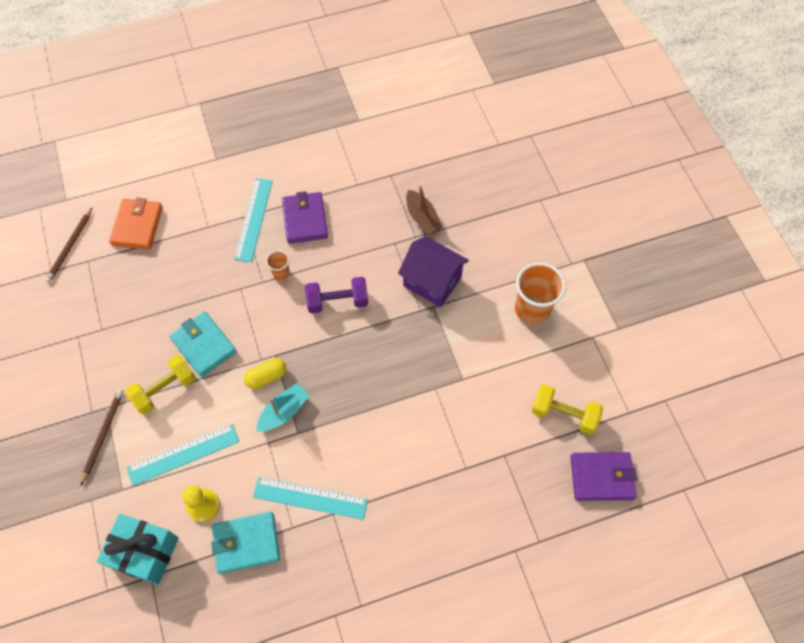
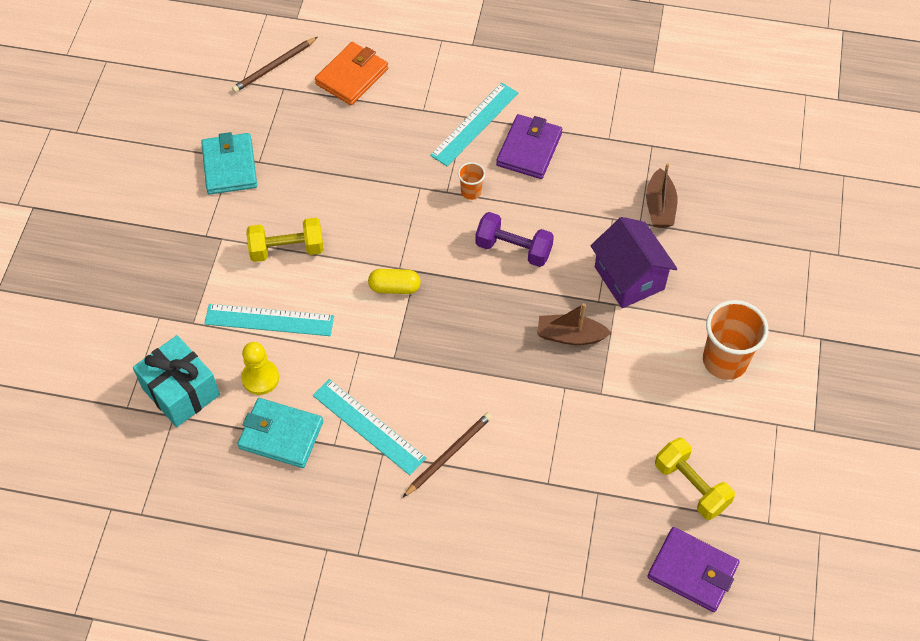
camera: 30 degrees right, 5 degrees down
brown pencil [81,389,124,485] -> brown pencil moved to [403,412,492,497]
turquoise wallet [170,311,237,377] -> turquoise wallet moved to [201,132,257,194]
turquoise boat [256,383,309,432] -> none
none -> brown boat [537,303,611,345]

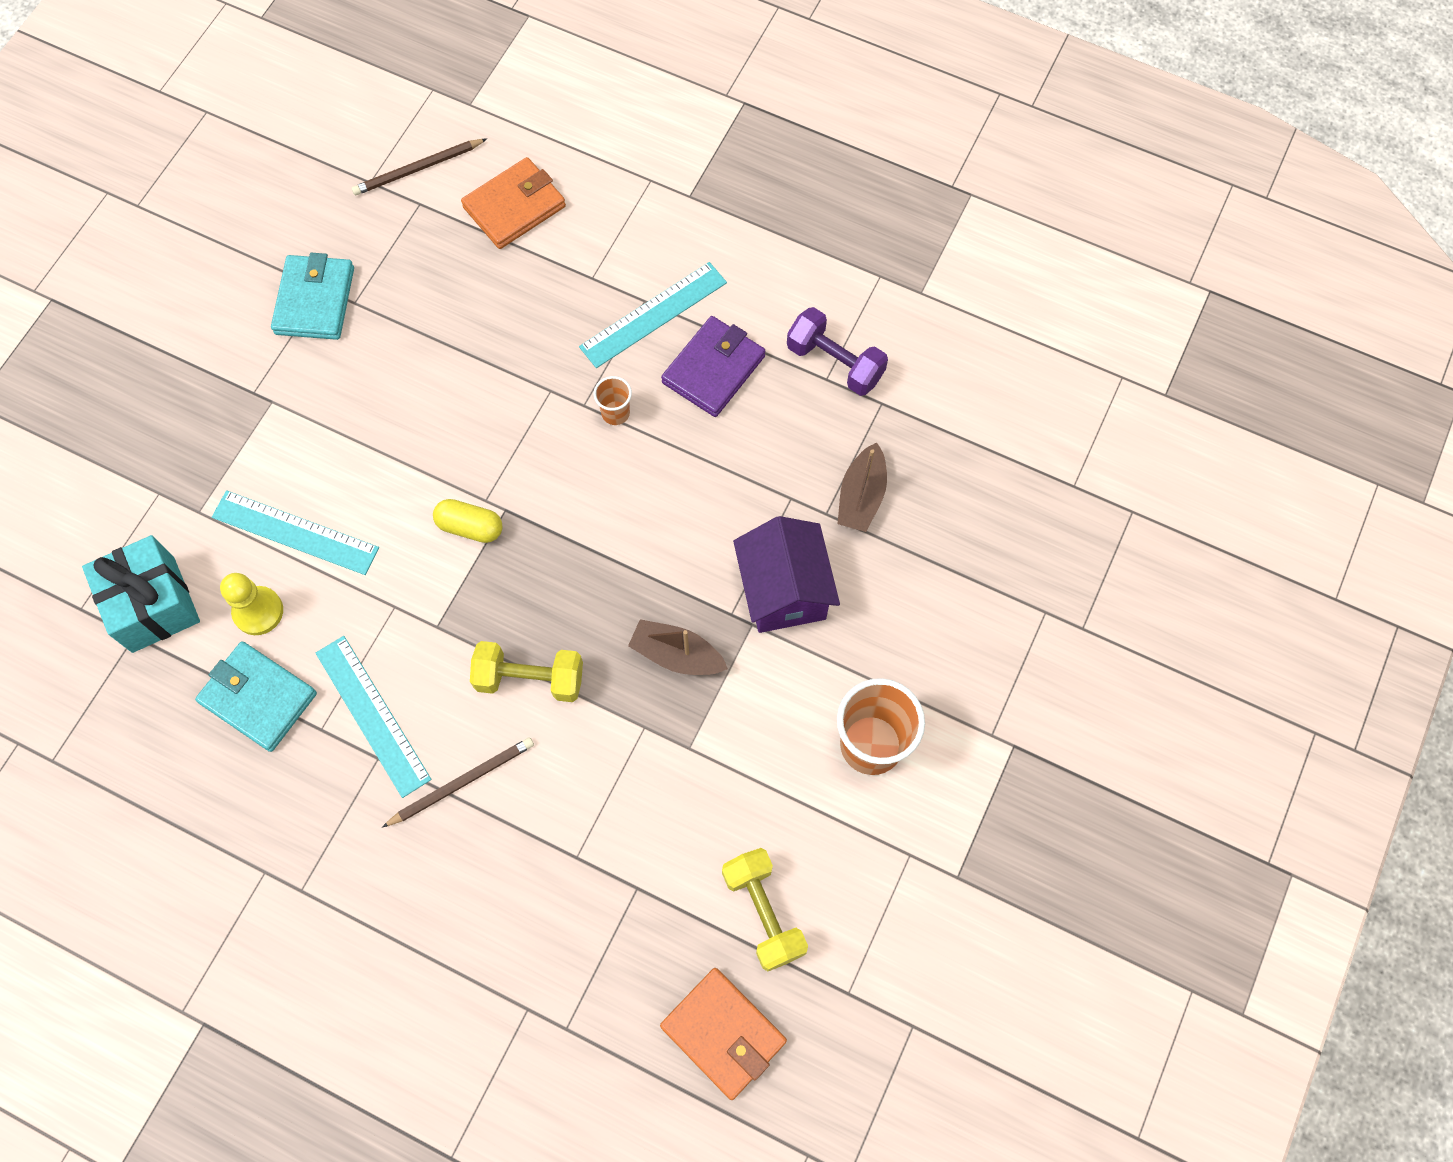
camera: 15 degrees right, 10 degrees up
yellow dumbbell [247,218,324,262] -> yellow dumbbell moved to [470,641,583,702]
purple dumbbell [475,212,554,267] -> purple dumbbell moved to [787,307,888,396]
purple wallet [647,527,740,612] -> orange wallet [660,968,787,1100]

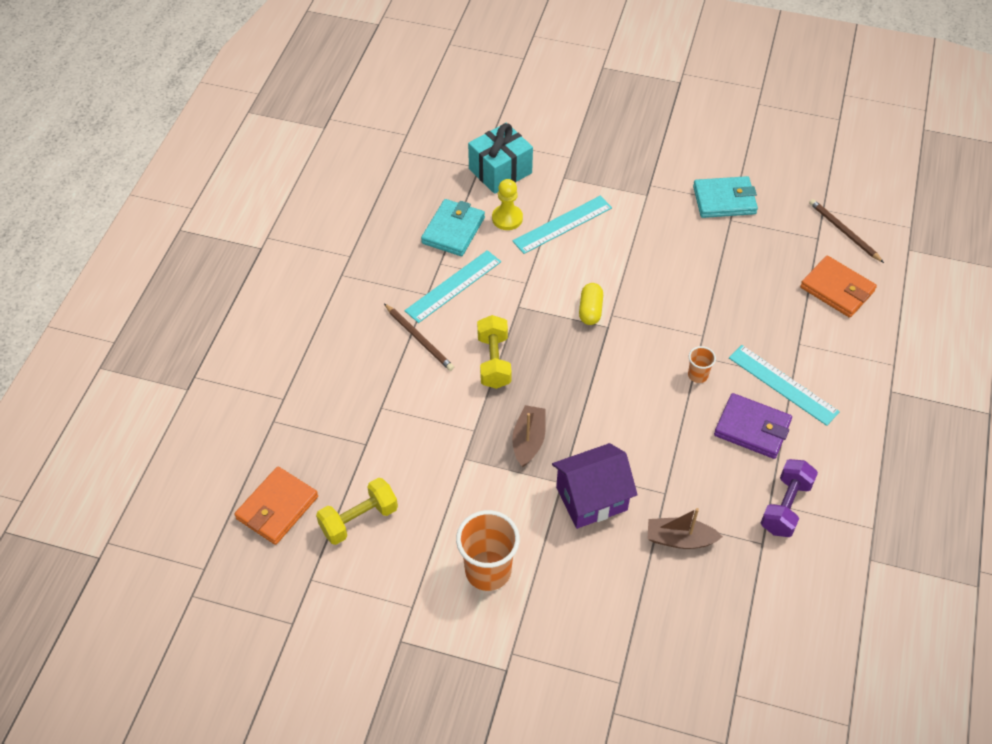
camera: 80 degrees right, 15 degrees down
turquoise ruler [212,490,379,575] -> turquoise ruler turned 45 degrees clockwise [512,196,612,254]

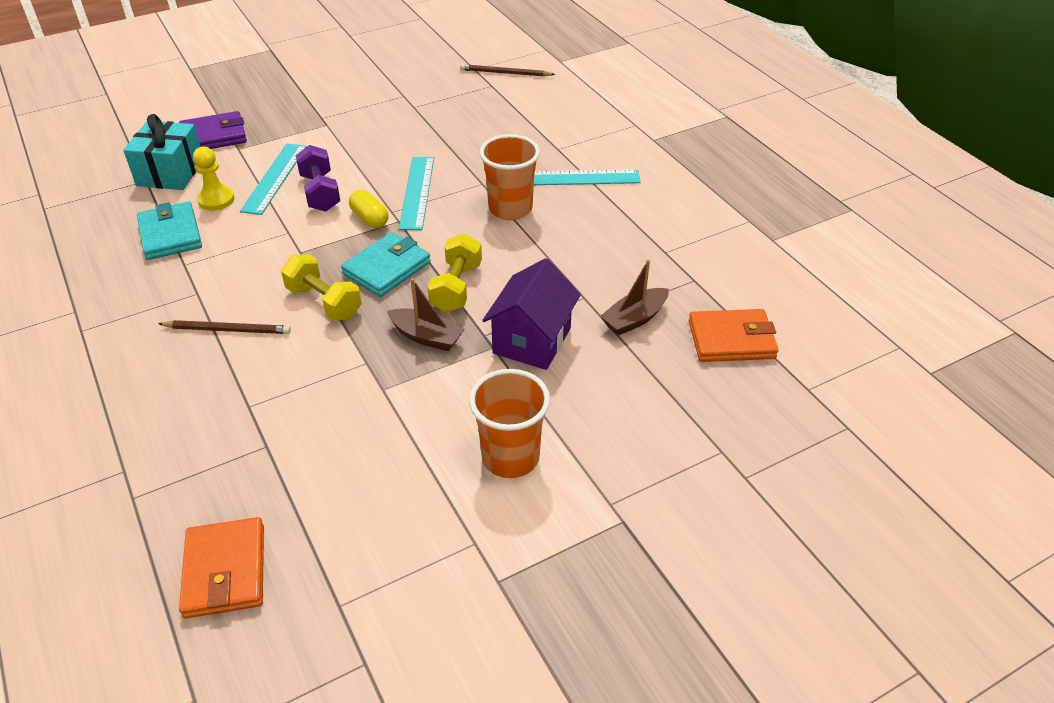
camera: 45 degrees left, 10 degrees down
yellow dumbbell [316,478,398,545] -> yellow dumbbell moved to [428,234,482,312]
turquoise ruler [404,250,501,323] -> turquoise ruler moved to [399,157,434,230]
brown boat [512,405,546,467] -> brown boat turned 150 degrees clockwise [387,278,465,351]
orange cup [688,346,716,383] -> orange cup [479,134,540,220], size x2.04
turquoise wallet [693,176,758,218] -> turquoise wallet moved to [341,232,431,297]
purple wallet [714,393,792,459] -> purple wallet moved to [179,111,247,149]
purple dumbbell [761,459,818,537] -> purple dumbbell moved to [296,145,340,211]
orange wallet [800,256,877,318] -> orange wallet moved to [689,309,778,362]

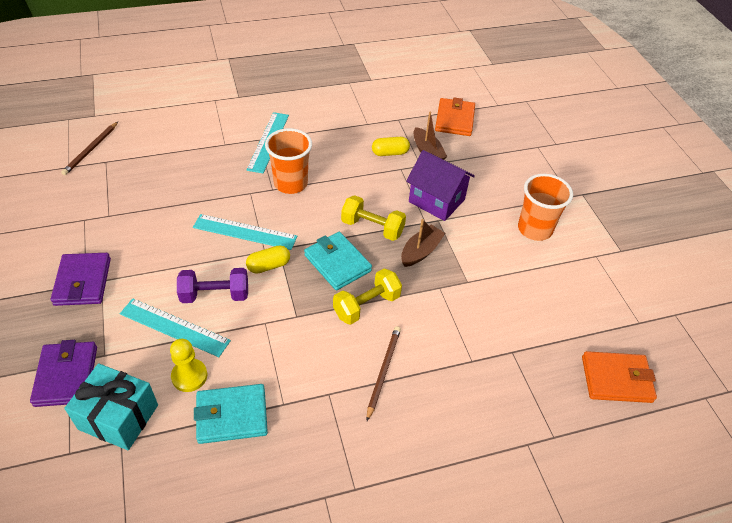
camera: 80 degrees left, 5 degrees up
none -> purple wallet [51,253,111,306]
none -> yellow capsule [372,137,410,156]

